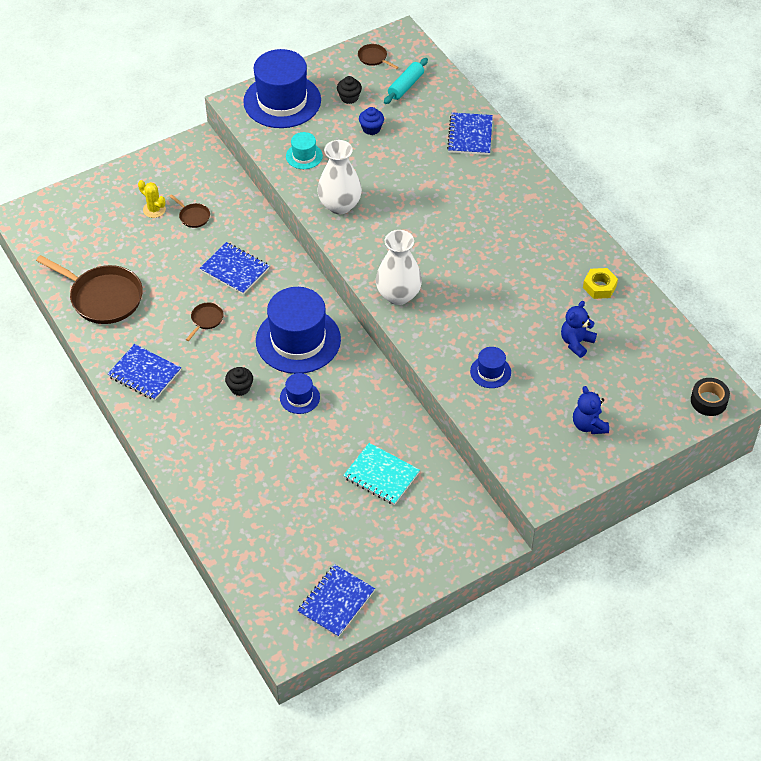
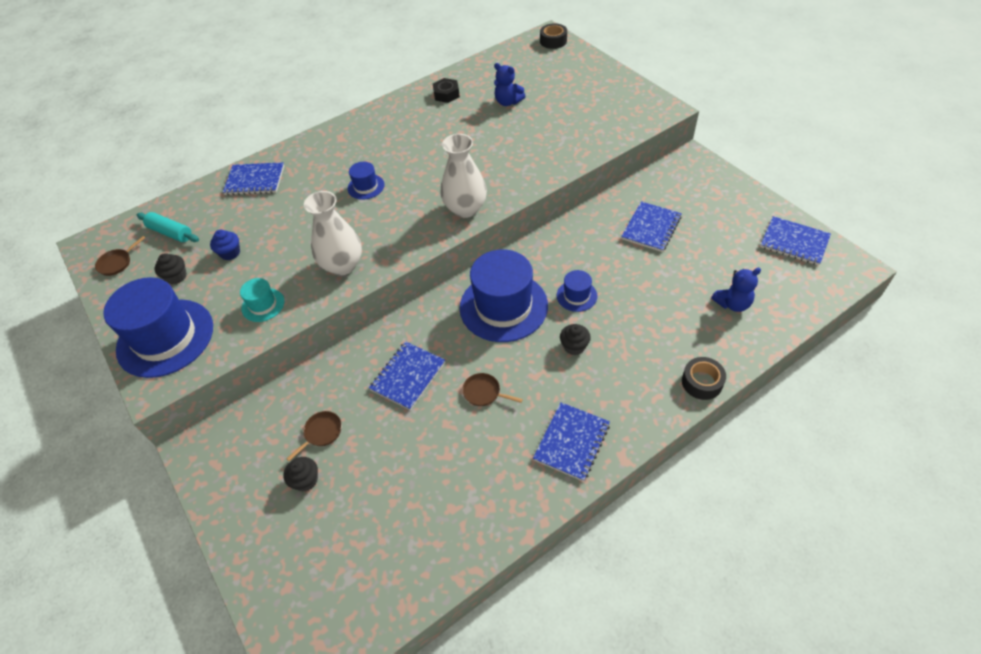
camera: 90 degrees left, 0 degrees up
brown pan [36,255,143,324] -> none
yellow cactus [138,180,166,218] -> black cupcake [283,457,318,492]
turquoise notebook [343,443,420,505] -> blue notebook [621,201,682,252]
blue hat [470,347,511,388] -> blue hat moved to [347,162,385,200]
blue teddy bear [573,386,609,434] -> blue teddy bear moved to [711,268,761,312]
yellow nut [583,268,618,299] -> black nut [433,78,460,103]
none -> black tape [682,357,726,400]

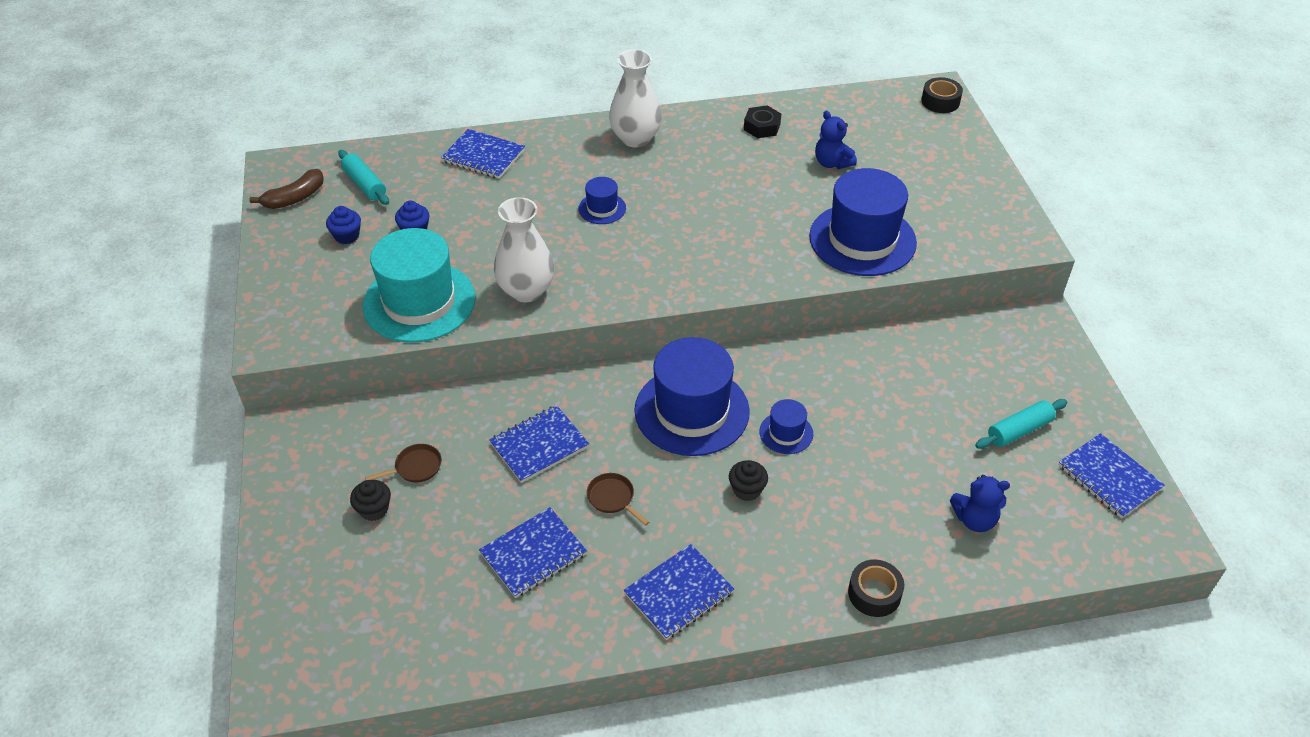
camera: 20 degrees right, 5 degrees down
brown pan [95,236,145,276] -> brown banana [249,169,324,209]
blue hat [103,277,213,378] -> blue hat moved to [809,168,917,276]
black cupcake [154,253,187,284] -> blue cupcake [326,206,361,244]
turquoise hat [240,278,284,322] -> turquoise hat [363,228,476,342], size x2.17
white vase [440,134,487,218] -> white vase moved to [609,49,662,147]
blue notebook [621,201,682,252] -> blue notebook moved to [479,507,587,598]
none -> turquoise rolling pin [975,399,1067,449]

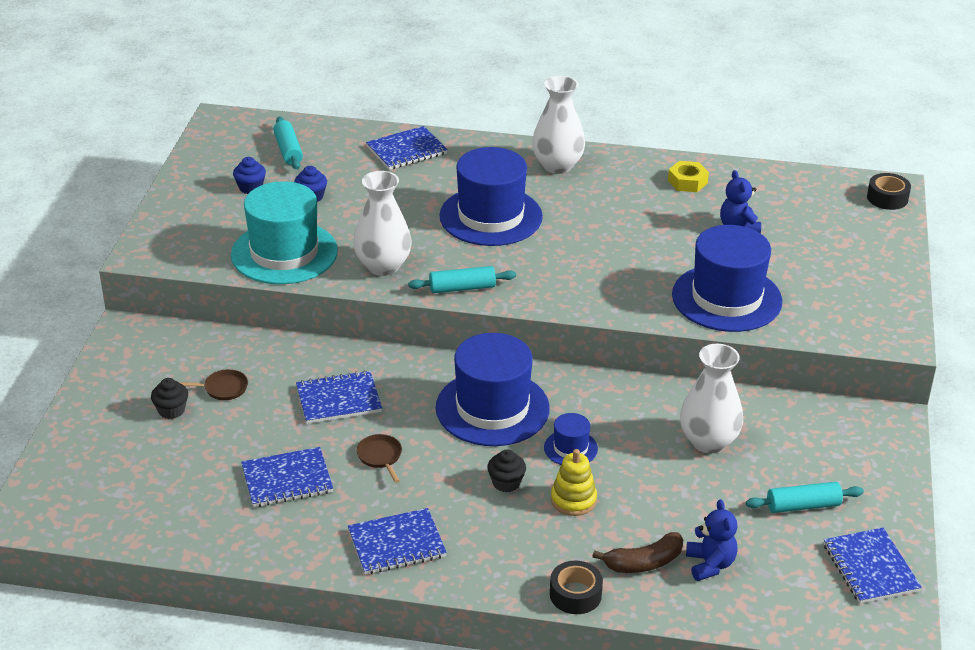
camera: 20 degrees right, 10 degrees down
brown banana [249,169,324,209] -> brown banana moved to [592,532,683,573]
blue notebook [441,129,525,179] -> blue notebook turned 75 degrees counterclockwise [366,126,448,170]
blue hat [578,177,626,224] -> blue hat [439,147,543,246], size x2.17
black nut [744,105,781,138] -> yellow nut [668,161,709,192]
blue teddy bear [950,475,1010,532] -> blue teddy bear turned 120 degrees counterclockwise [686,499,737,581]
none -> turquoise rolling pin [408,266,516,293]
none -> yellow stacking toy [551,449,597,516]
none -> white vase [680,344,743,453]

